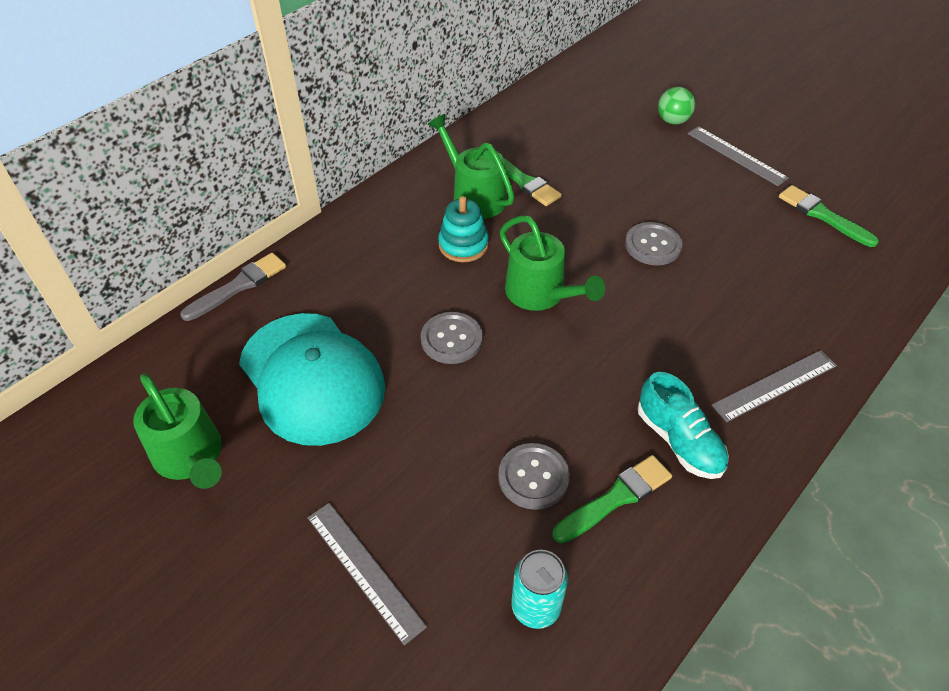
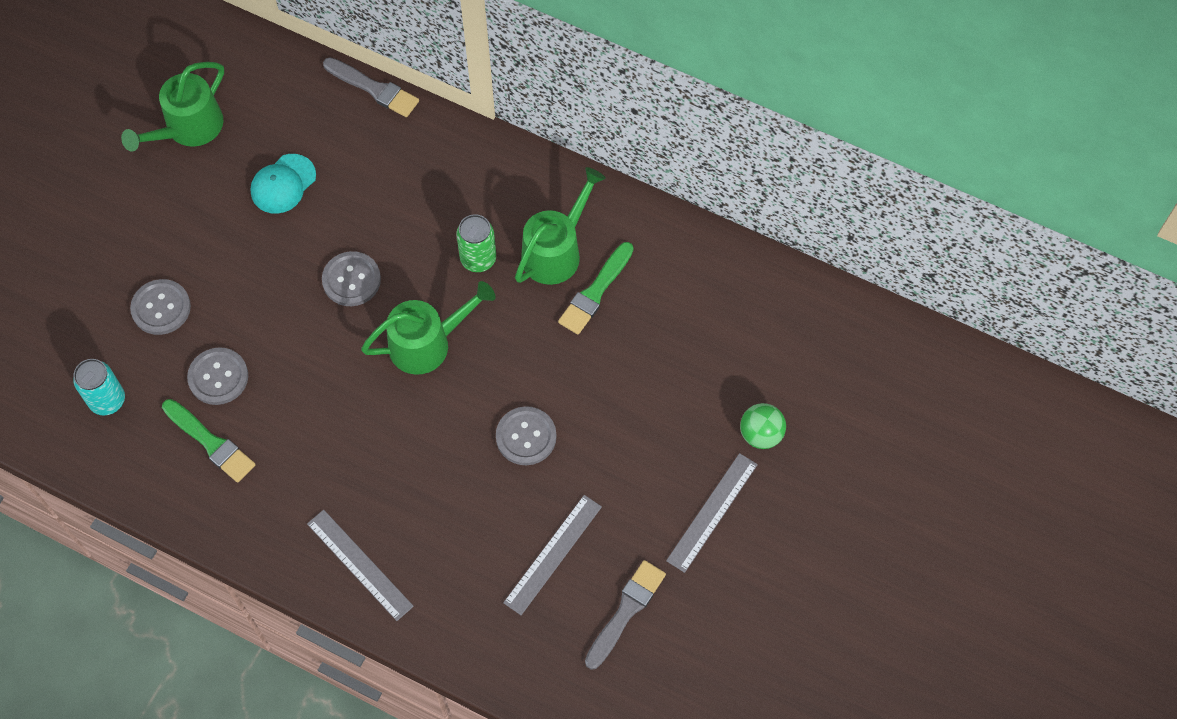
camera: 75 degrees right, 15 degrees up
turquoise cap [239,313,386,446] -> turquoise cap [250,154,316,214], size x0.48
grey ruler [308,503,427,645] -> grey ruler moved to [503,495,602,615]
turquoise stacking toy [438,196,489,262] -> green can [456,214,496,272]
green watering can [500,215,605,311] -> green watering can turned 150 degrees counterclockwise [361,281,496,375]
turquoise shoe [638,372,729,479] -> none
green brush [779,185,879,247] -> grey brush [585,560,666,670]
none -> grey button [130,279,191,335]

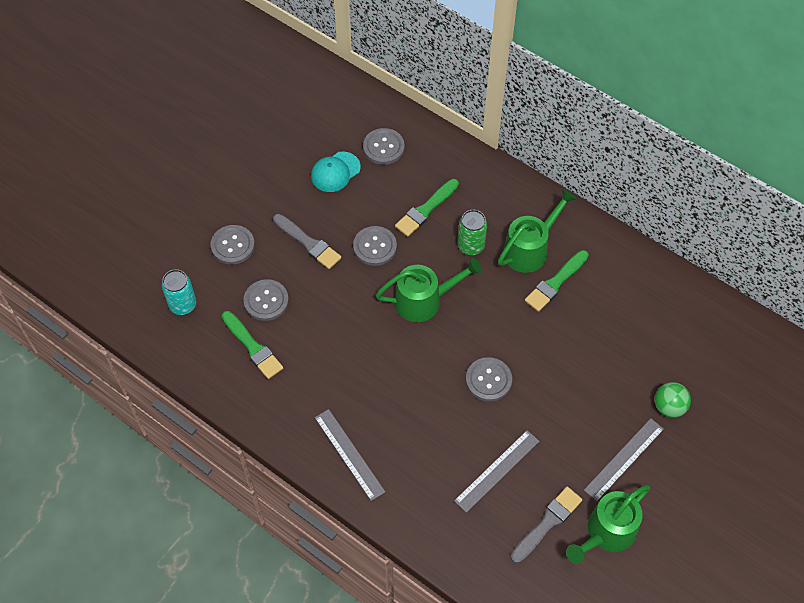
camera: 10 degrees right, 5 degrees down
green watering can [121,62,224,152] -> green watering can moved to [566,485,650,564]
grey brush [323,57,419,117] -> grey brush moved to [273,214,341,269]
none -> grey button [363,128,405,165]
none -> green brush [395,179,459,237]

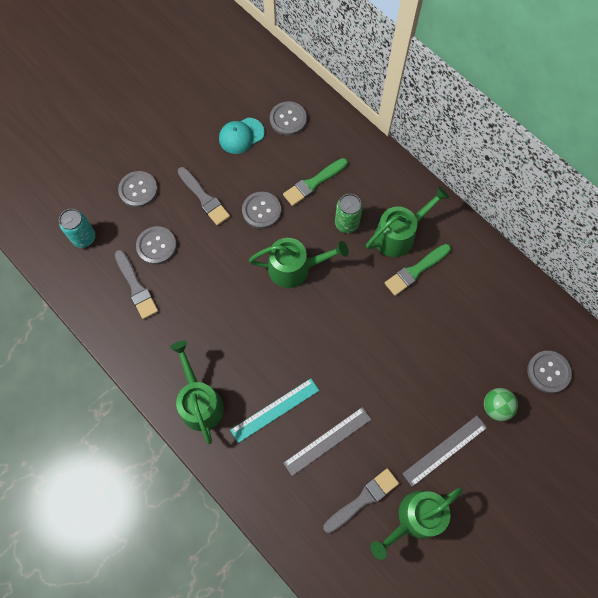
camera: 10 degrees right, 10 degrees up
green brush [222,311,283,379] -> grey brush [115,250,158,319]
grey ruler [315,409,385,501] -> green watering can [170,341,224,444]
grey button [466,357,512,402] -> grey button moved to [527,351,572,393]
none -> turquoise ruler [230,378,319,443]

